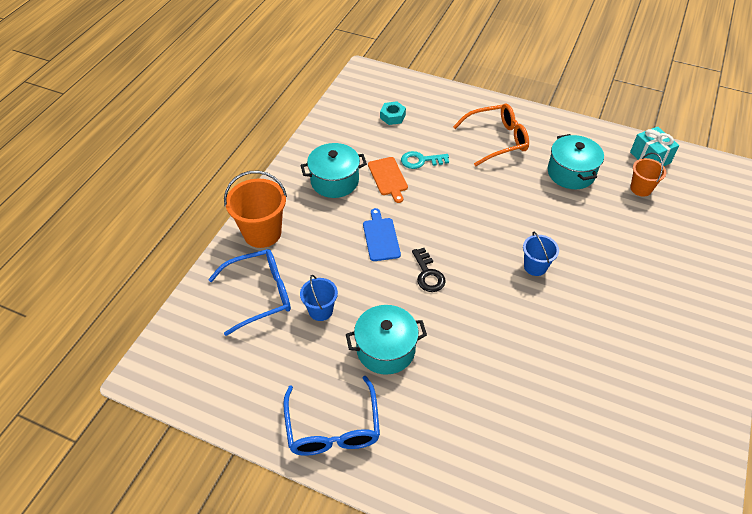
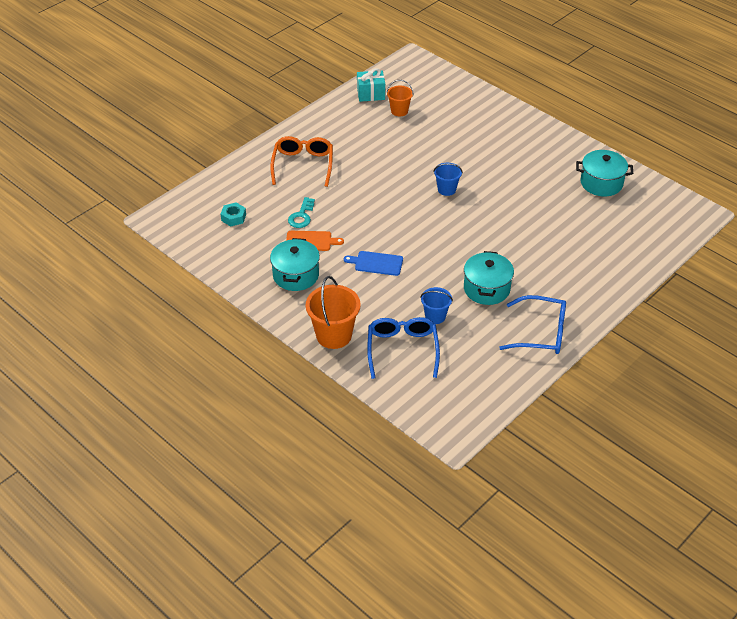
camera: 70 degrees left, 5 degrees down
black key [412,248,446,292] -> none
turquoise pot [548,134,604,189] -> turquoise pot moved to [576,150,633,196]

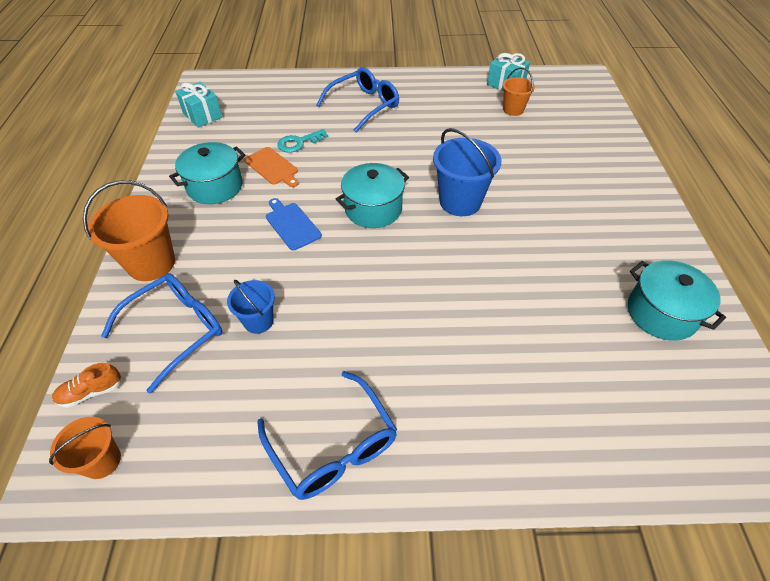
camera: 45 degrees right, 5 degrees up
turquoise nut [221,203,246,226] -> none
orange glasses [271,136,333,187] -> blue glasses [316,67,399,132]
blue bucket [433,163,463,196] -> blue bucket [433,128,502,216], size x1.71
turquoise pot [464,251,514,305] -> turquoise pot moved to [336,163,409,228]
none -> orange bucket [49,417,121,479]
none -> orange shoe [52,363,122,408]
none -> turquoise gift [175,82,222,128]

